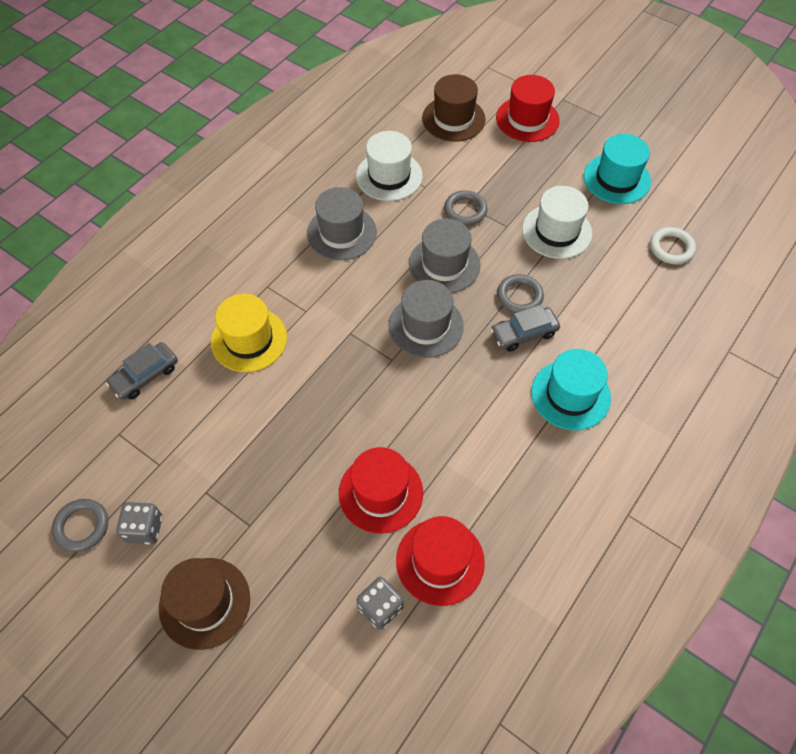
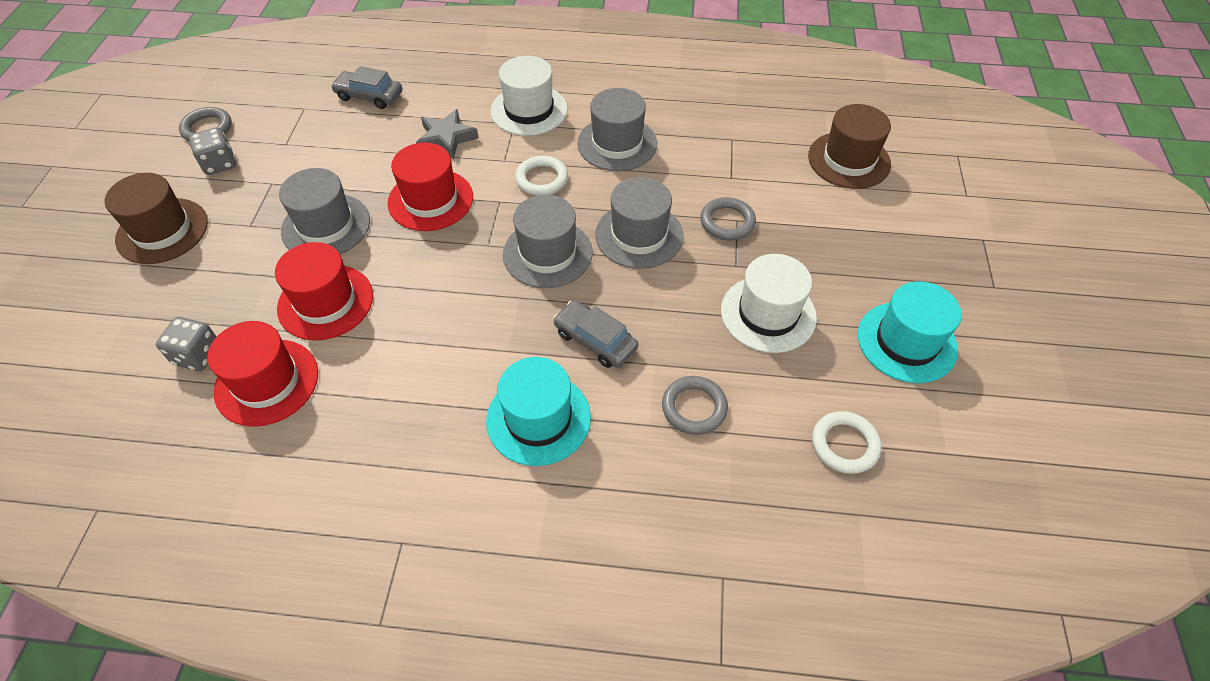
camera: 60 degrees right, 5 degrees down
yellow hat [211,294,287,372] -> grey star [416,109,479,159]
white hat [356,131,423,201] -> white hat moved to [491,56,568,136]
red hat [496,75,560,142] -> red hat moved to [387,143,473,231]
grey ring [497,274,544,313] -> grey ring moved to [662,376,728,435]
none -> grey hat [279,168,370,254]
none -> white ring [515,156,568,195]

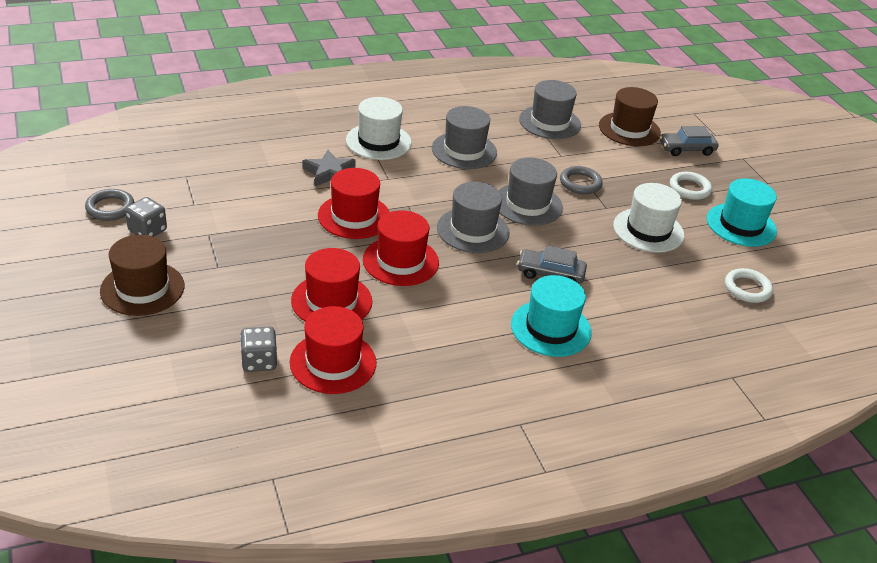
camera: 30 degrees left, 15 degrees down
grey hat [279,168,370,254] -> grey hat moved to [519,80,581,139]
grey car [331,66,402,109] -> grey car moved to [660,126,718,156]
white ring [515,156,568,195] -> white ring moved to [670,172,712,200]
grey ring [662,376,728,435] -> none
none -> red hat [363,210,439,286]

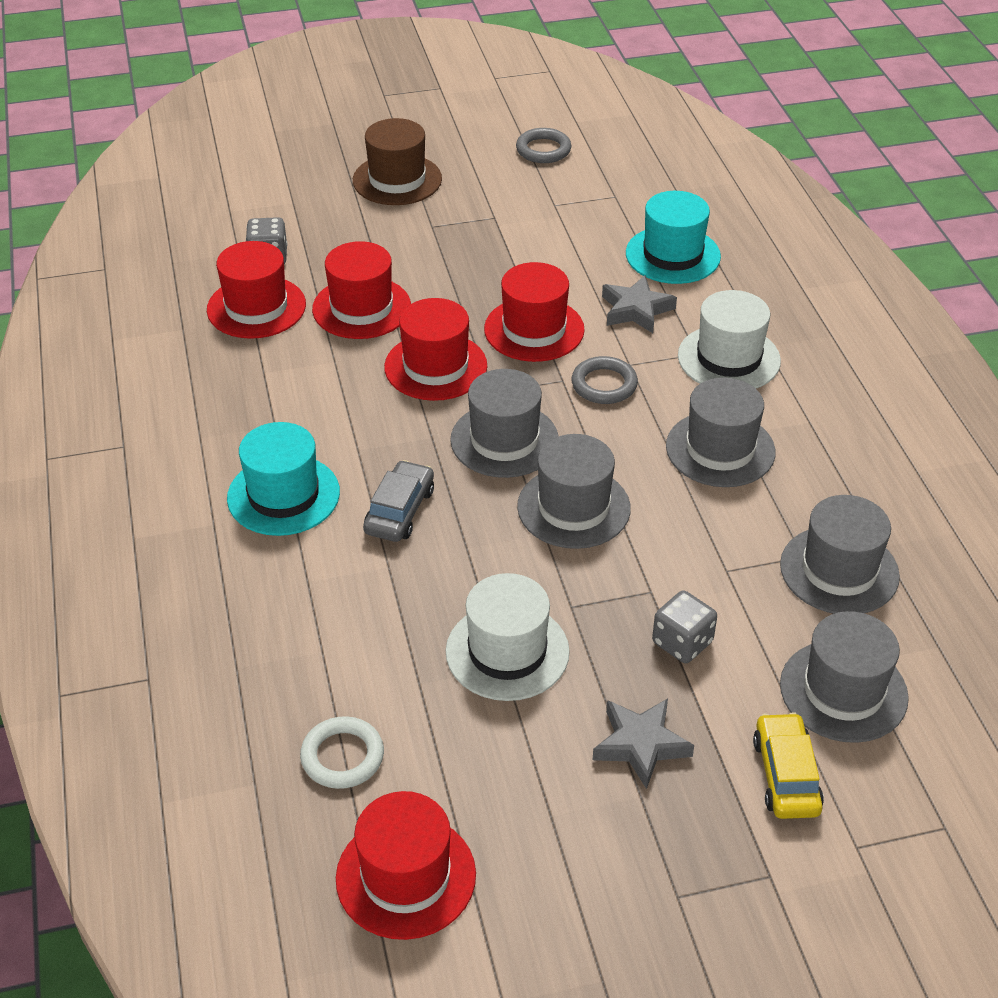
camera: 100 degrees right, 5 degrees up
grey dice [125,197,167,237] -> grey dice moved to [652,591,717,663]
grey ring [560,166,603,194] -> grey ring moved to [572,356,638,404]
brown hat [599,87,661,146] -> grey hat [780,611,909,743]
grey car [660,126,718,156] -> yellow car [753,712,824,819]
white ring [670,172,712,200] -> grey star [593,699,694,789]
turquoise hat [707,178,777,247] -> turquoise hat moved to [626,191,721,284]
none -> red hat [336,791,476,940]

